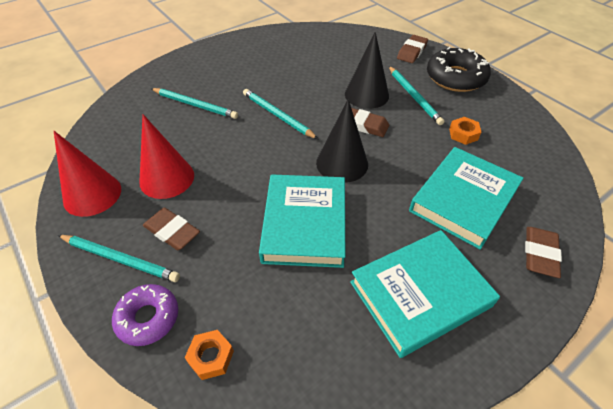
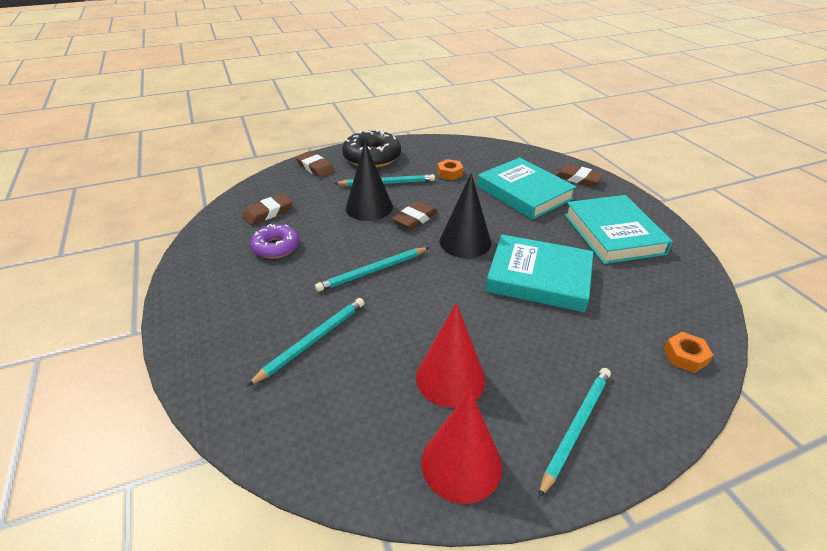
camera: 75 degrees left, 10 degrees down
purple donut [112,284,178,346] -> purple donut moved to [250,224,299,259]
brown eraser [143,208,200,250] -> brown eraser moved to [242,193,293,225]

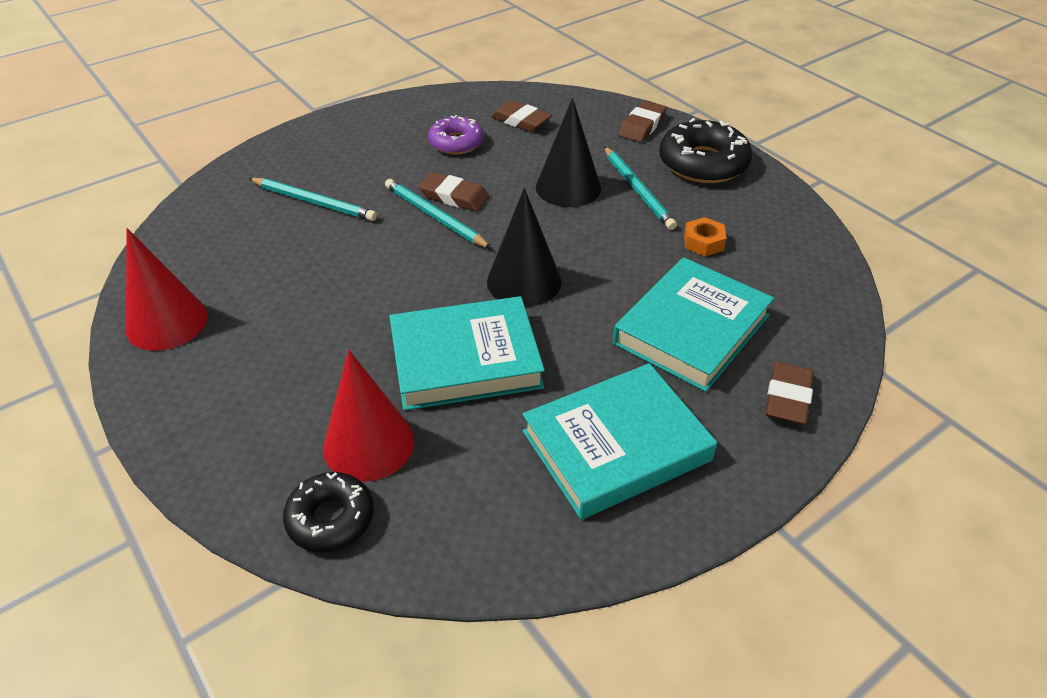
camera: 75 degrees right, 5 degrees up
brown eraser [392,201,438,230] -> brown eraser moved to [418,172,490,212]
red cone [416,303,486,408] -> red cone moved to [323,350,414,482]
turquoise book [486,234,593,312] -> turquoise book turned 75 degrees clockwise [389,296,545,411]
turquoise pencil [538,368,611,498] -> none
orange nut [664,332,713,373] -> black donut [283,472,374,552]

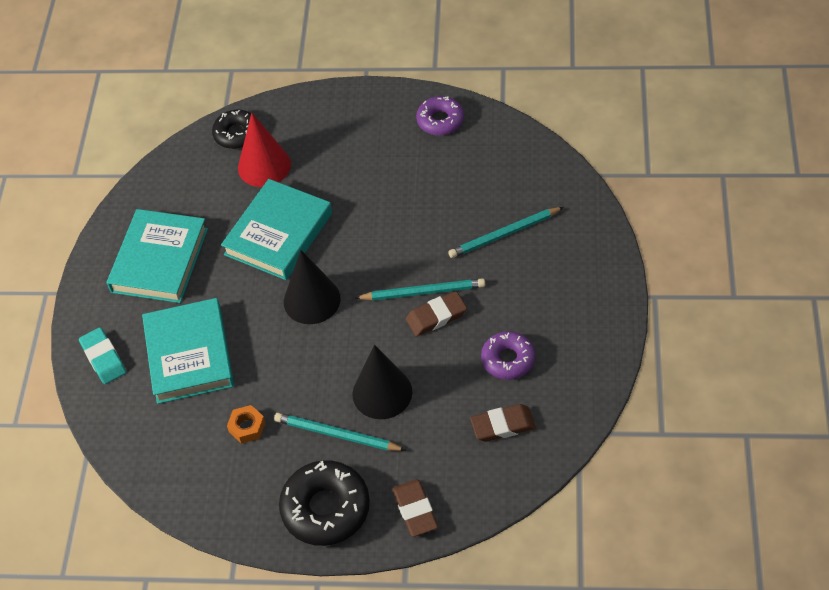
camera: 135 degrees right, 10 degrees up
red cone [126,228,208,351] -> purple donut [416,96,464,135]
brown eraser [765,362,814,425] -> turquoise eraser [79,327,126,384]

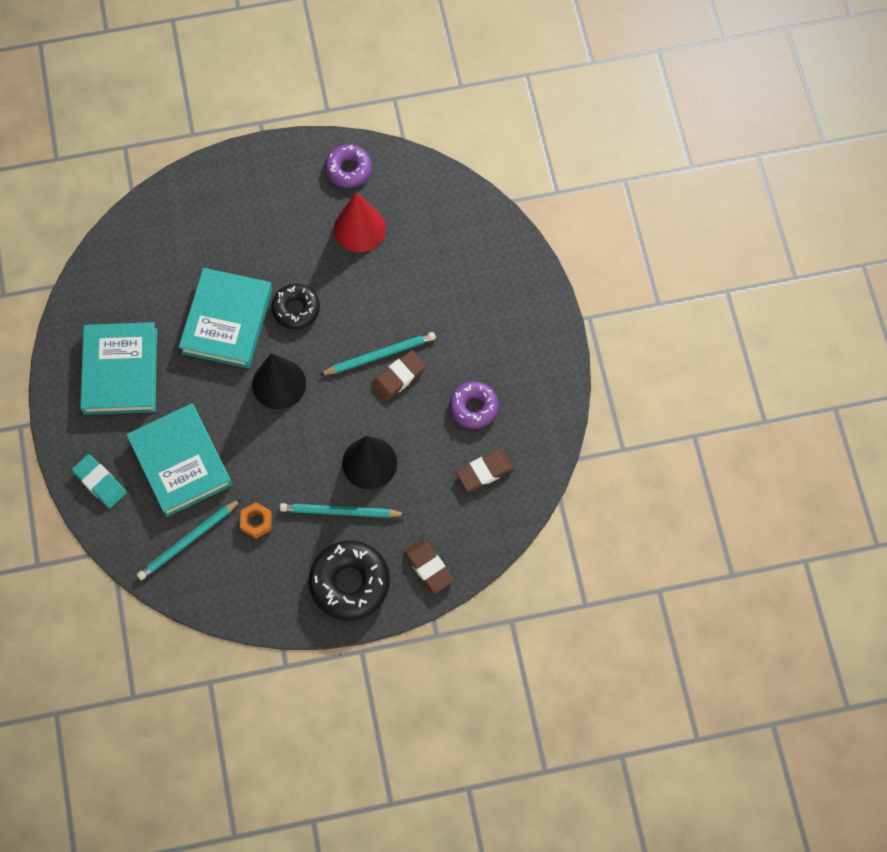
camera: 20 degrees left, 15 degrees up
black donut [212,110,251,149] -> black donut moved to [271,284,320,329]
red cone [238,113,291,187] -> red cone moved to [334,192,386,252]
turquoise pencil [448,207,564,258] -> turquoise pencil moved to [137,499,241,580]

